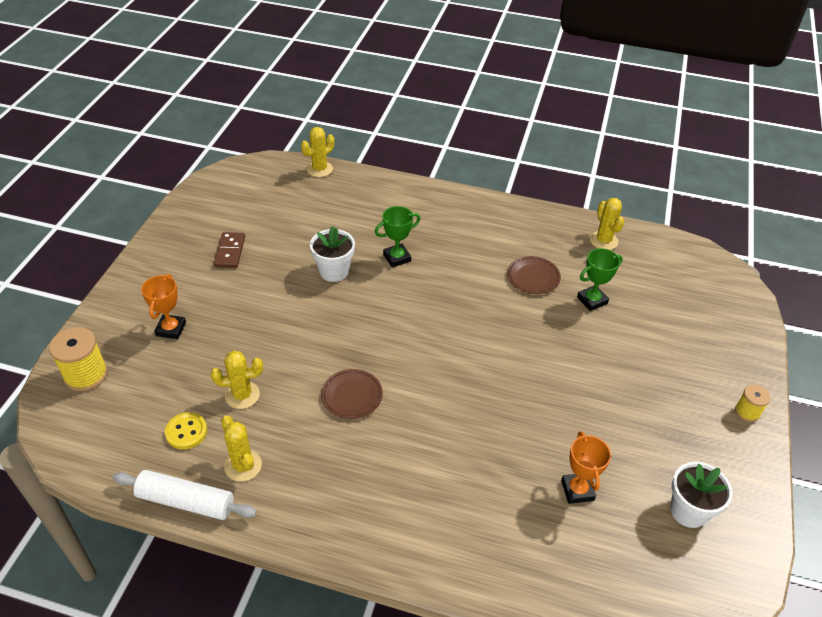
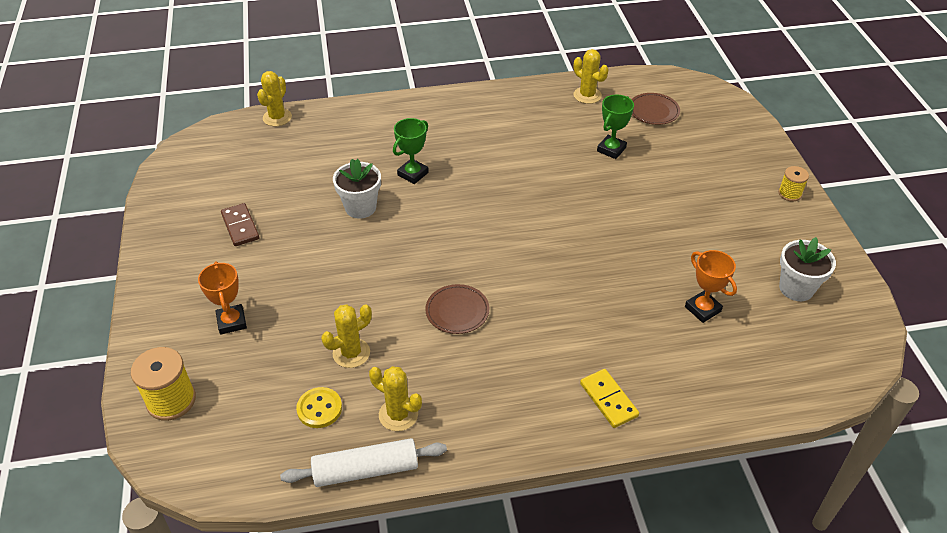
camera: 25 degrees left, 0 degrees up
brown plate [507,256,561,294] -> brown plate moved to [631,93,680,125]
none -> yellow domino [580,369,639,428]

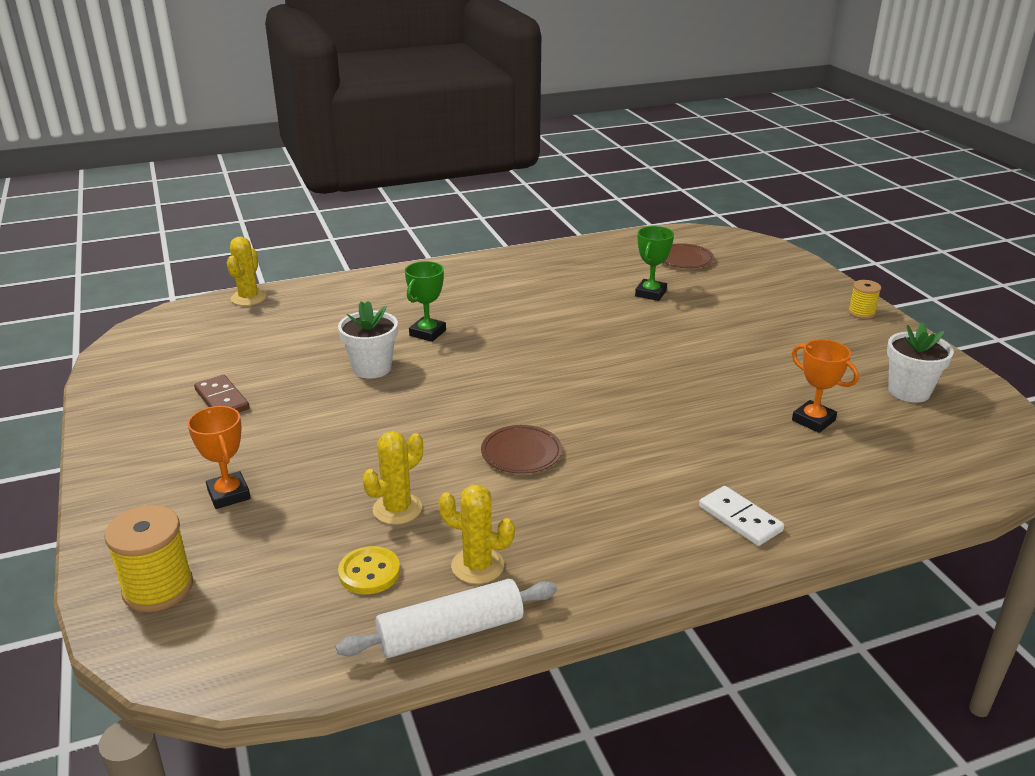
camera: 10 degrees left, 15 degrees down
yellow cactus [573,49,608,104] -> none
yellow domino [580,369,639,428] -> white domino [699,486,784,546]

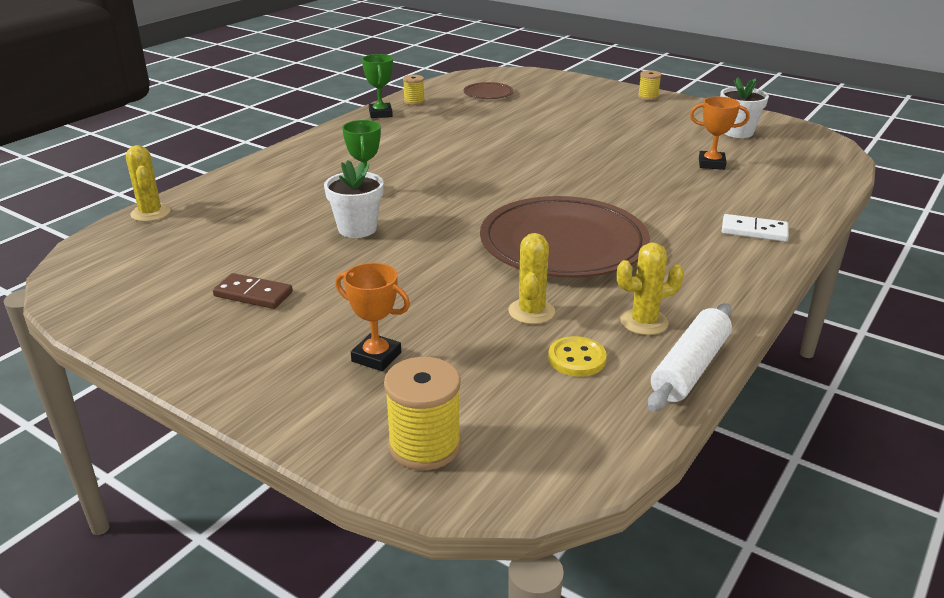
camera: 35 degrees left, 0 degrees up
brown plate [481,425,562,474] -> brown plate [480,196,650,278], size x2.30
green trophy [635,226,674,301] -> green trophy moved to [362,54,393,118]
none -> yellow spool [403,75,425,105]

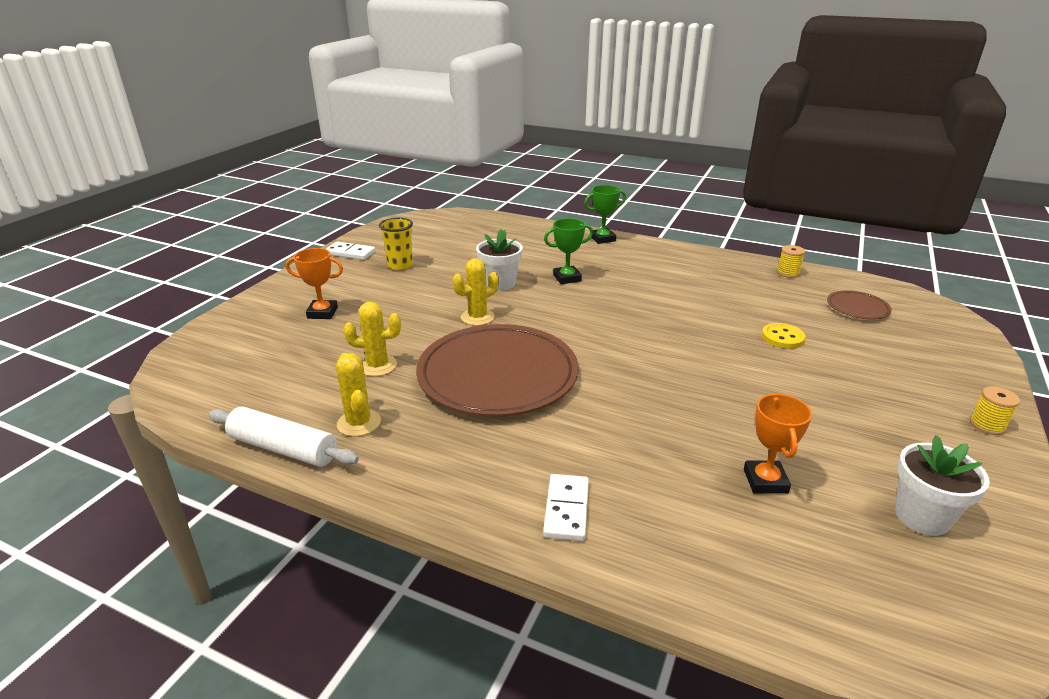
camera: 80 degrees right, 0 degrees up
yellow cactus [126,145,171,222] -> yellow cactus moved to [453,258,499,326]
brown domino [213,273,293,309] -> yellow cup [379,218,413,270]
orange trophy [335,262,410,371] -> orange trophy turned 75 degrees clockwise [286,248,343,319]
green trophy [362,54,393,118] -> green trophy moved to [584,185,626,244]
yellow spool [384,357,461,470] -> none
yellow button [548,336,607,377] -> yellow button moved to [762,323,805,349]
none -> white domino [326,241,375,260]

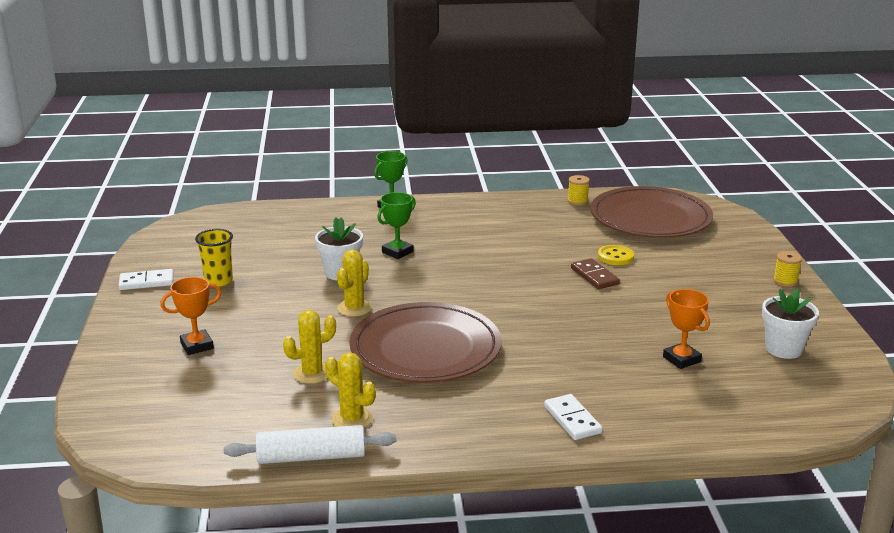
camera: 30 degrees left, 5 degrees down
brown plate [827,290,892,319] -> brown plate [590,186,713,238], size x2.30
none -> brown domino [571,258,620,289]

